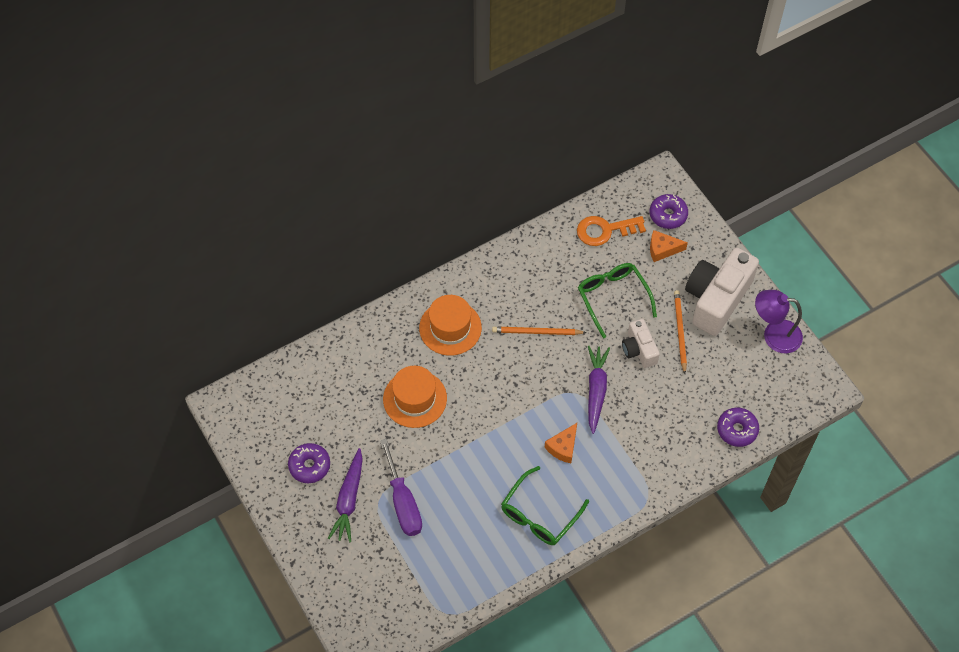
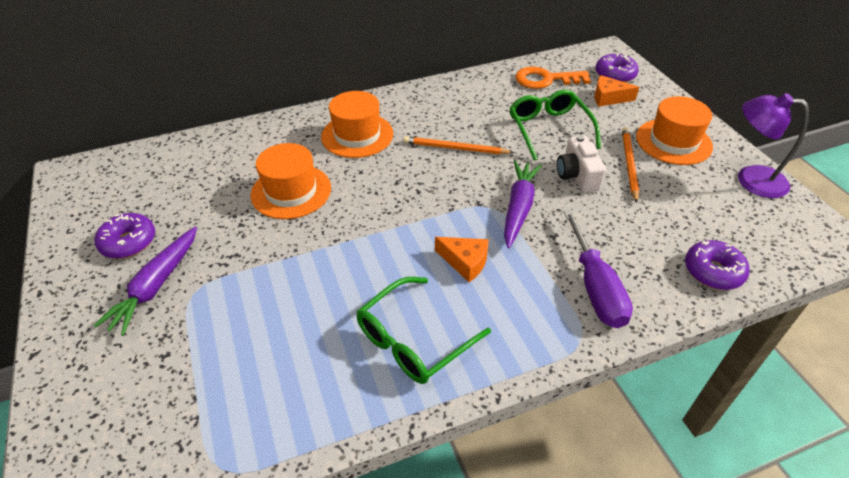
camera: 10 degrees right, 15 degrees down
purple screwdriver [380,438,422,536] -> purple screwdriver moved to [564,210,633,328]
orange cheese [545,423,577,463] -> orange cheese turned 105 degrees counterclockwise [435,237,489,282]
white camera [685,248,759,336] -> orange hat [636,96,713,165]

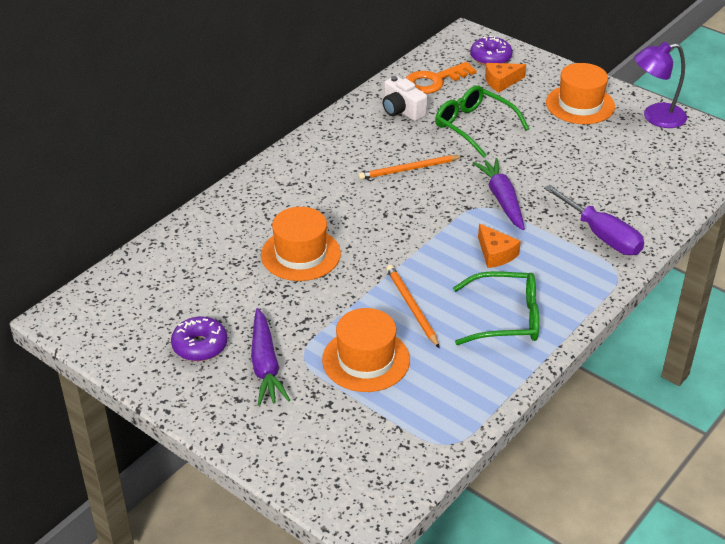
camera: 30 degrees left, 5 degrees down
orange hat [321,91,393,158] -> orange hat moved to [322,308,410,392]
green glasses [357,277,491,384] -> green glasses turned 105 degrees counterclockwise [453,271,539,345]
orange cheese [435,237,489,282] -> orange cheese turned 60 degrees clockwise [478,224,521,268]
white camera [557,135,606,193] -> white camera moved to [383,76,427,121]
orange pencil [622,127,639,203] -> orange pencil moved to [386,265,439,348]
purple donut [685,240,749,290] -> none

